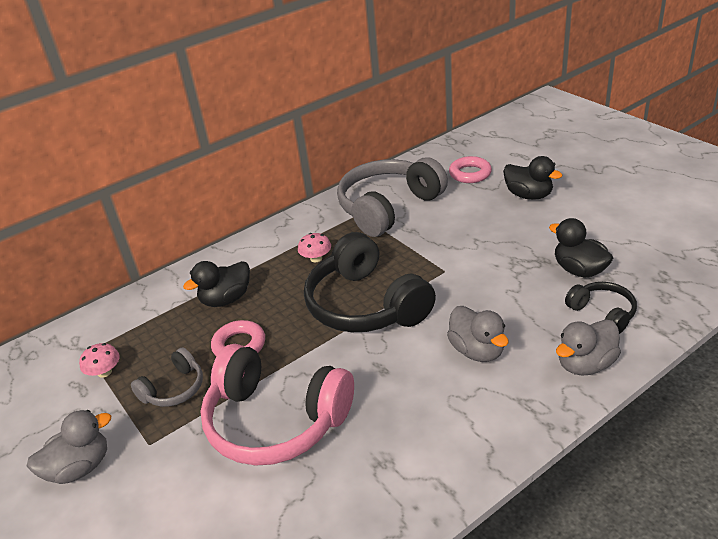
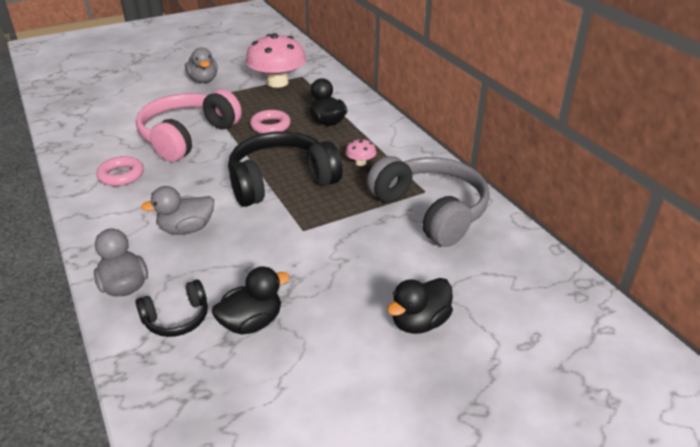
camera: 95 degrees right, 0 degrees up
pink mushroom [79,343,120,378] -> pink mushroom [246,33,306,88], size x2.35
grey headphones [131,347,203,407] -> none
pink ring [449,156,492,183] -> pink ring moved to [96,156,144,186]

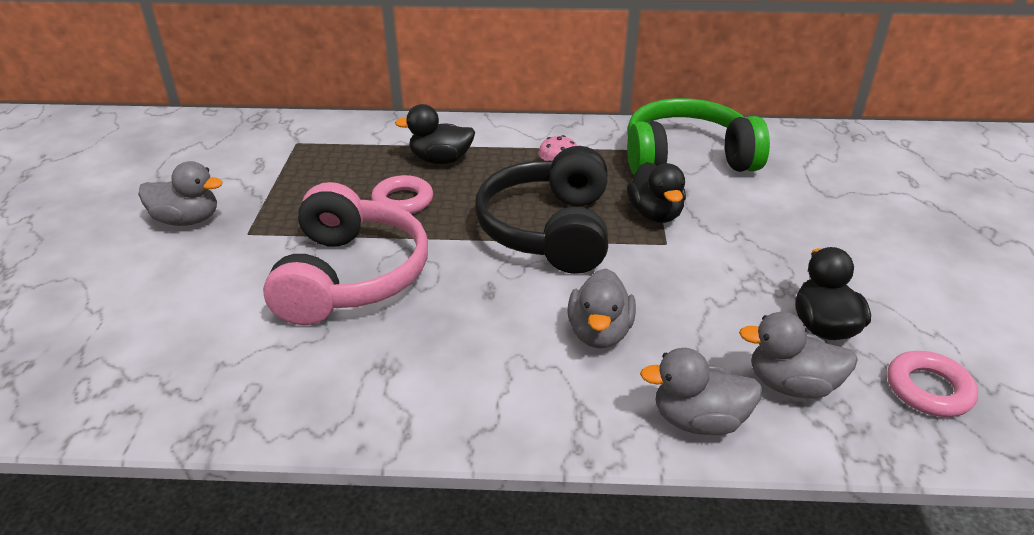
camera: 60 degrees left, 0 degrees up
pink ring [96,156,144,186] -> pink ring moved to [887,351,978,417]
black headphones [135,280,208,337] -> grey duck [739,312,858,398]
pink headphones [136,89,242,162] -> pink headphones turned 150 degrees counterclockwise [263,182,428,325]
pink mushroom [246,33,306,88] -> none
grey headphones [367,156,490,247] -> green headphones [627,98,770,175]
black duck [387,278,453,334] -> black duck moved to [627,162,686,223]

